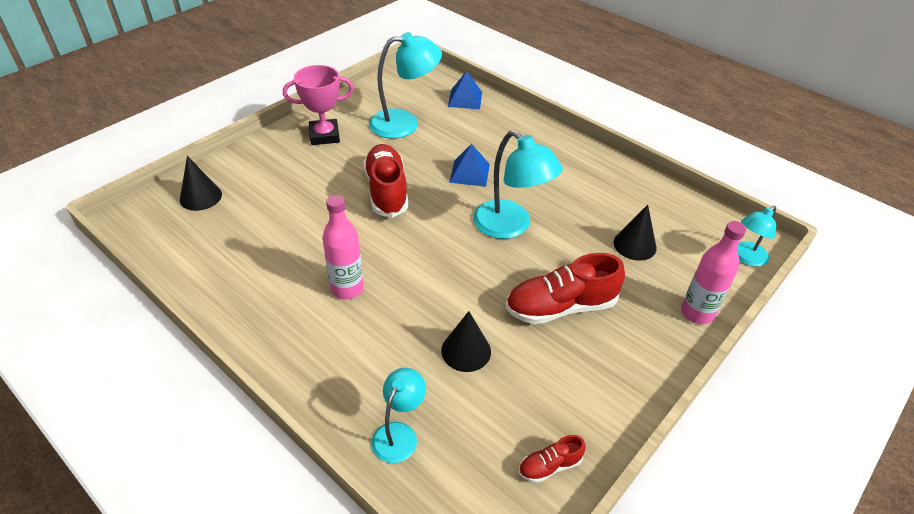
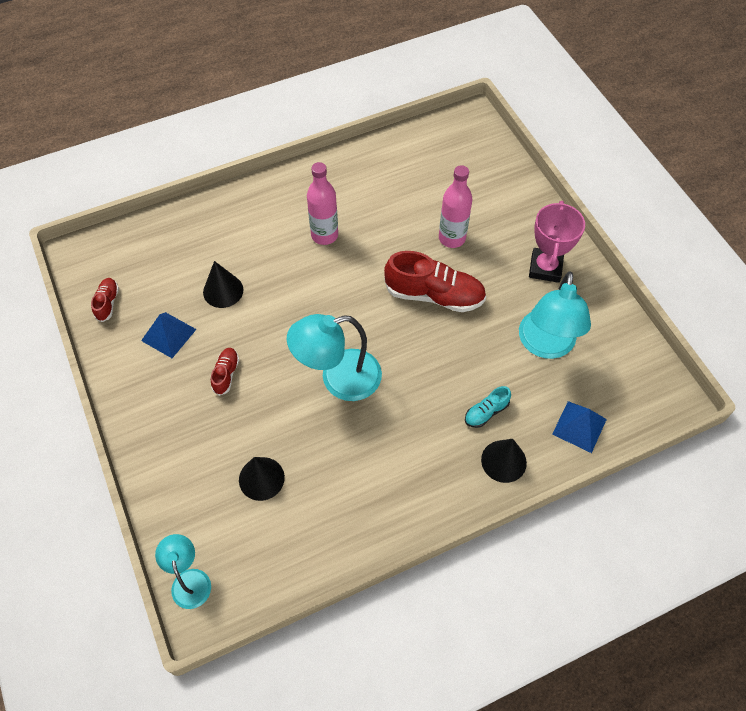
camera: 115 degrees right, 15 degrees up
black cone [180,156,222,211] -> black cone moved to [481,439,527,483]
turquoise lamp [371,368,426,463] -> none
blue pyramid [449,144,490,187] -> blue pyramid moved to [141,312,196,358]
red shoe [506,253,625,324] -> red shoe [211,348,239,396], size x0.49
pink bottle [681,221,746,324] -> pink bottle moved to [439,165,472,248]
none -> turquoise shoe [465,386,511,428]

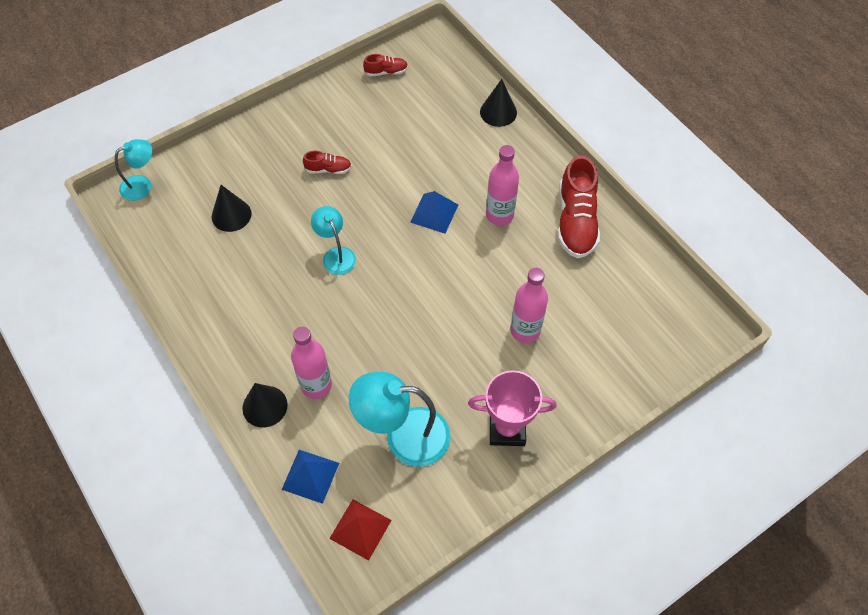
camera: 80 degrees right, 0 degrees up
blue pyramid [141,312,196,358] -> blue pyramid moved to [410,191,458,234]
black cone [203,261,244,308] -> black cone moved to [480,79,517,127]
turquoise lamp [287,314,382,401] -> turquoise lamp [311,206,356,275], size x0.58
red shoe [384,251,486,312] -> red shoe moved to [558,155,600,258]
turquoise shoe [465,386,511,428] -> pink bottle [291,327,332,399]
none -> red pyramid [329,500,392,561]

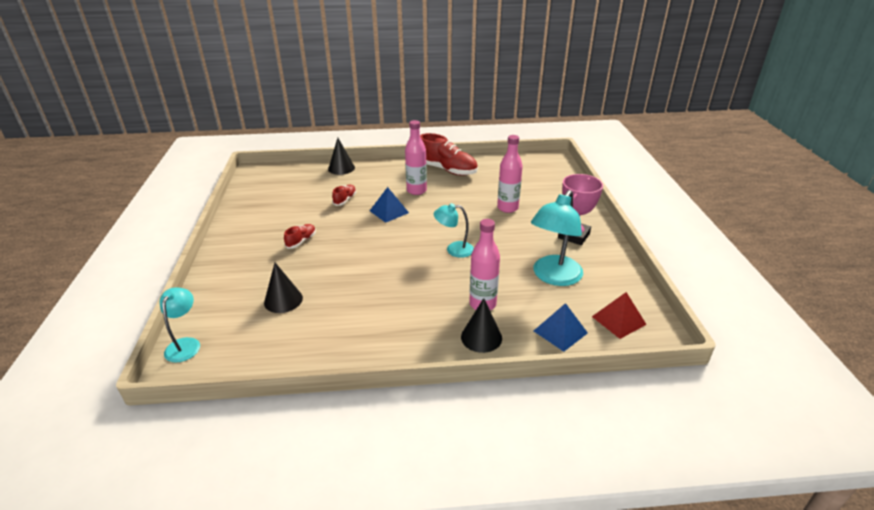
camera: 60 degrees left, 25 degrees down
turquoise lamp [311,206,356,275] -> turquoise lamp moved to [434,203,474,258]
red shoe [363,54,408,77] -> red shoe moved to [332,185,356,206]

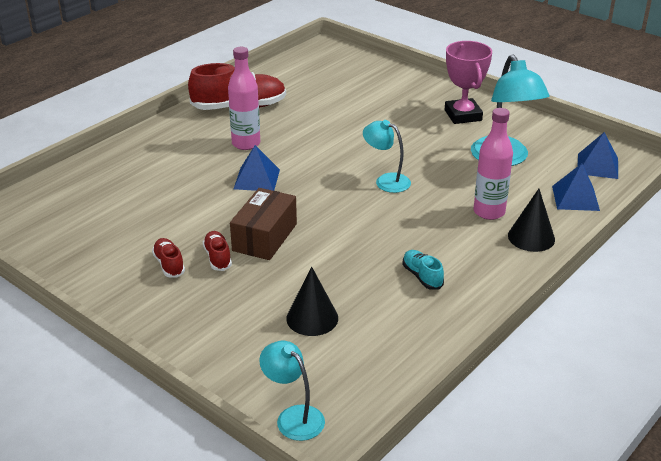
camera: 45 degrees left, 0 degrees up
black cone [328,138,355,175] -> none
red shoe [332,185,356,206] -> red shoe moved to [152,238,185,278]
turquoise lamp [434,203,474,258] -> turquoise lamp turned 75 degrees clockwise [363,120,411,193]
pink bottle [497,135,523,213] -> none
red pyramid [592,292,647,339] -> blue pyramid [577,132,618,179]
none -> brown box [230,188,297,260]
none -> turquoise shoe [403,250,444,290]

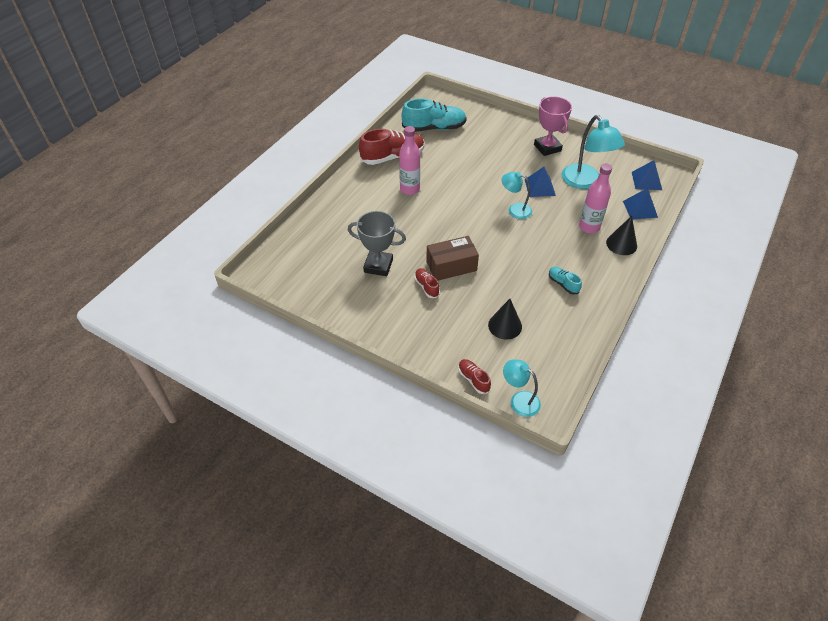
camera: 10 degrees left, 15 degrees up
red shoe [152,238,185,278] -> red shoe moved to [458,359,491,394]
brown box [230,188,297,260] -> brown box turned 60 degrees clockwise [426,236,479,281]
blue pyramid [234,145,280,191] -> blue pyramid moved to [525,167,556,197]
none -> grey trophy [348,211,406,276]
none -> turquoise shoe [402,98,467,132]

